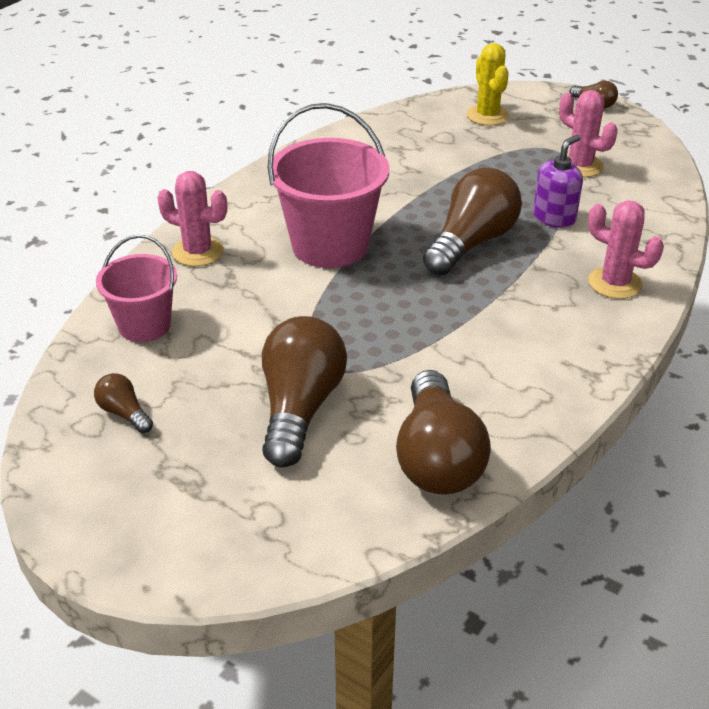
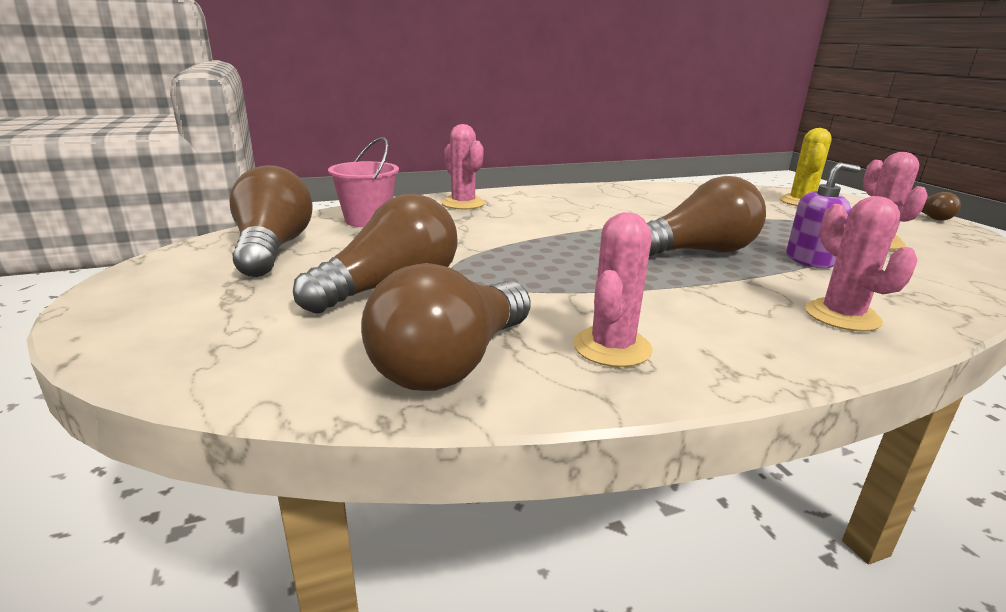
camera: 35 degrees right, 15 degrees down
brown light bulb [94,373,153,433] -> brown light bulb [229,165,313,277], size x2.17
pink bucket [268,103,389,268] -> none
none -> pink cactus [573,212,653,367]

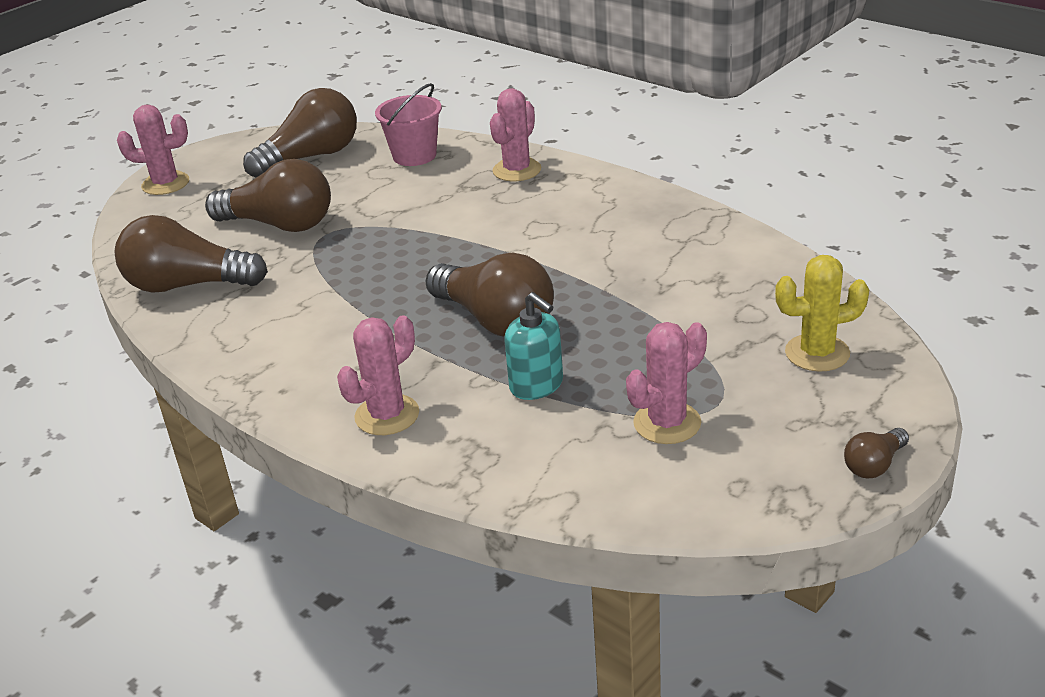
camera: 65 degrees right, 10 degrees up
pink cactus [573,212,653,367] -> pink cactus moved to [117,105,189,195]
purple soap dispenser [786,162,860,268] -> turquoise soap dispenser [504,292,563,400]

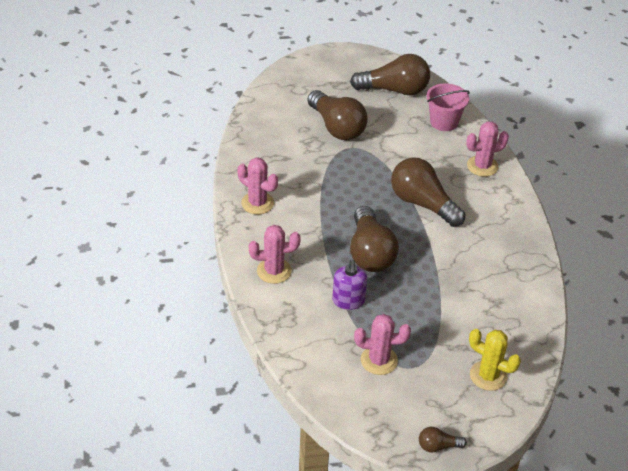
camera: 35 degrees right, 10 degrees up
brown light bulb [115,215,268,293] -> brown light bulb moved to [391,157,465,227]
pink cactus [117,105,189,195] -> pink cactus moved to [237,157,278,214]
turquoise soap dispenser [504,292,563,400] -> purple soap dispenser [332,260,367,310]

